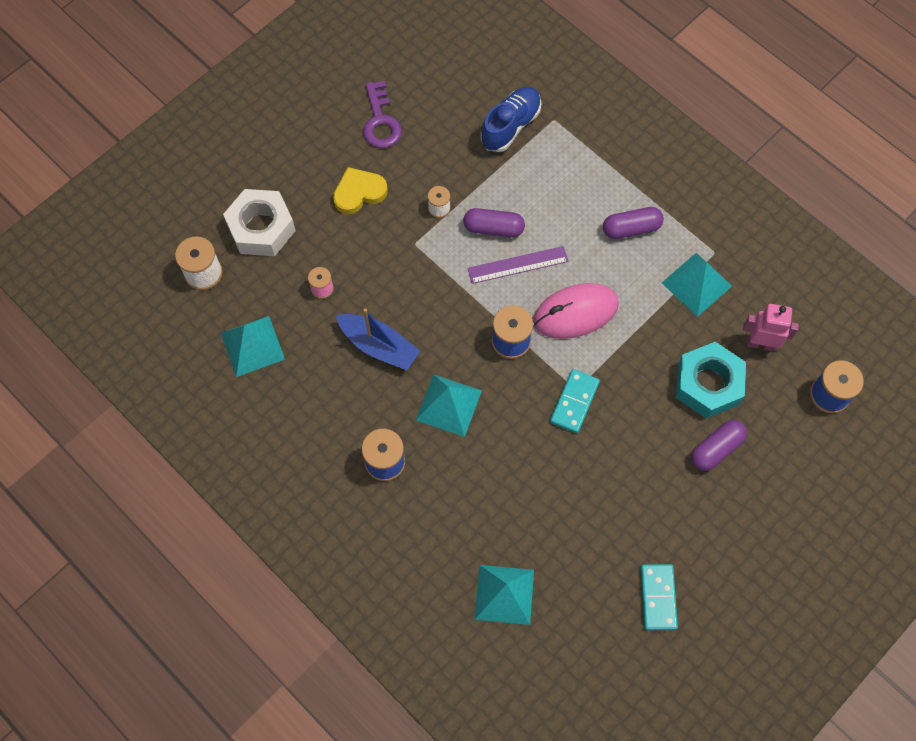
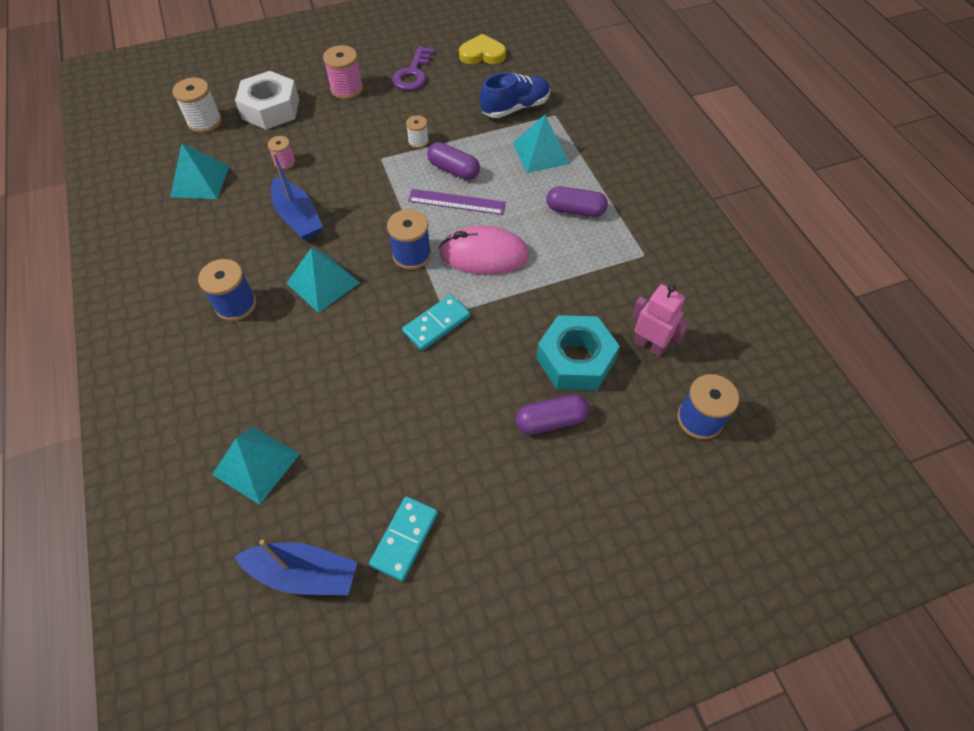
camera: 25 degrees right, 10 degrees down
yellow heart [333,167,388,214] -> yellow heart moved to [459,34,506,64]
turquoise pyramid [662,253,732,317] -> turquoise pyramid moved to [513,115,571,173]
none -> blue boat [234,540,357,595]
none -> pink spool [323,45,363,99]

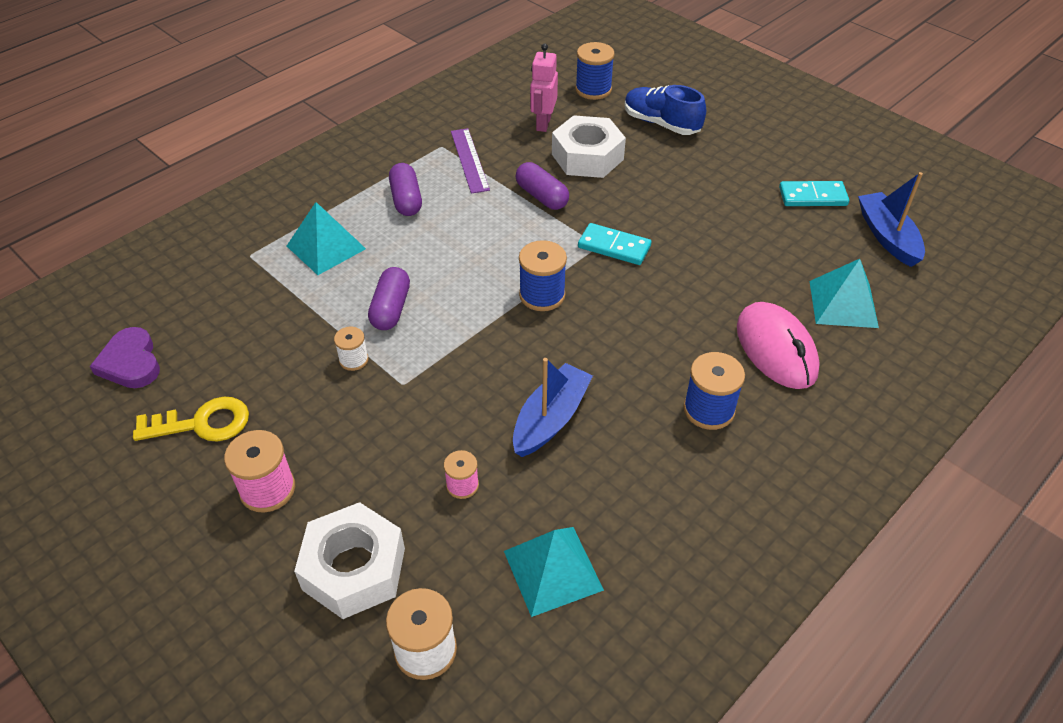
camera: 115 degrees left, 10 degrees down
turquoise pyramid [287,248,360,313] -> none
purple key [392,46,434,90] -> yellow key [133,397,249,442]
purple ruler [408,189,506,215] -> purple ruler moved to [451,128,490,194]
pink mouse [439,226,530,275] -> pink mouse moved to [737,302,820,389]
yellow heart [459,34,506,64] -> purple heart [90,327,160,388]
blue shoe [480,72,550,118] -> blue shoe moved to [625,85,706,135]
purple capsule [515,394,589,435] -> purple capsule moved to [516,162,569,210]
turquoise nut [536,315,620,391] -> white nut [552,115,626,178]

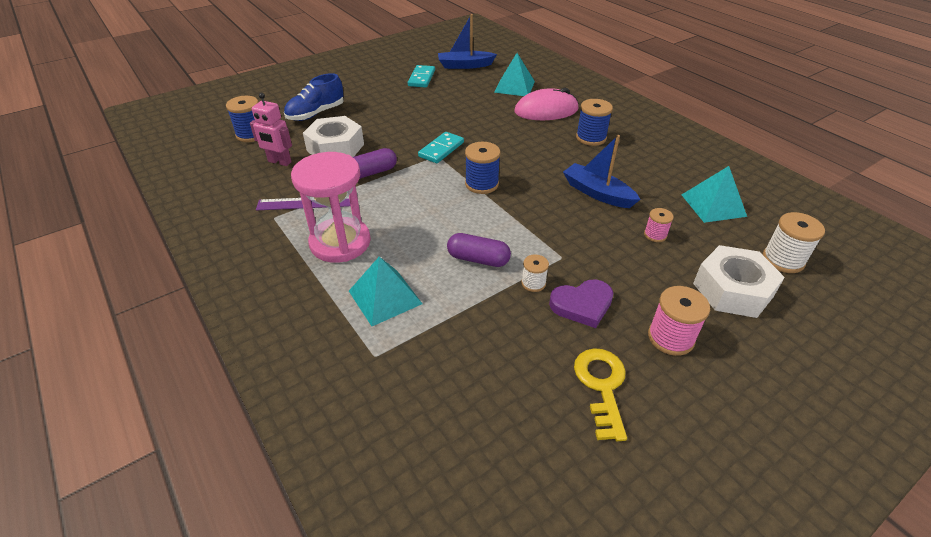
camera: 80 degrees left, 5 degrees down
purple heart [90,327,160,388] -> purple heart moved to [549,280,613,328]
purple capsule [389,163,422,216] -> pink hourglass [291,152,371,263]

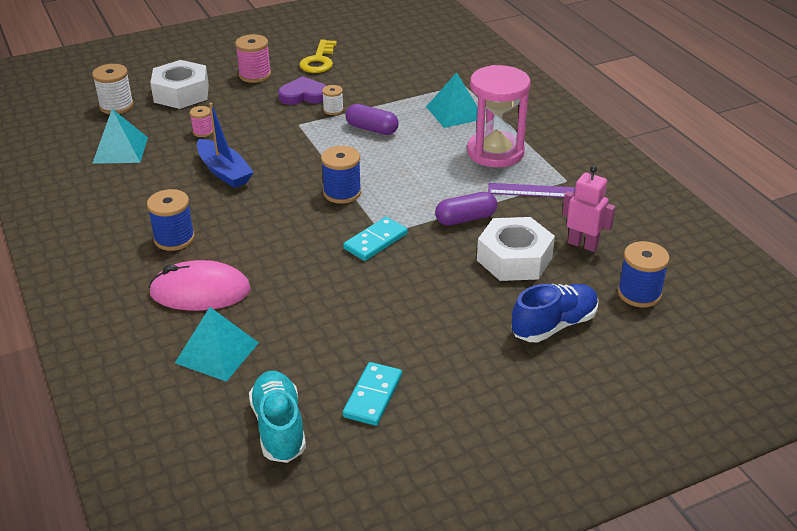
camera: 170 degrees left, 5 degrees down
blue boat [438,14,497,69] -> turquoise shoe [249,371,306,463]

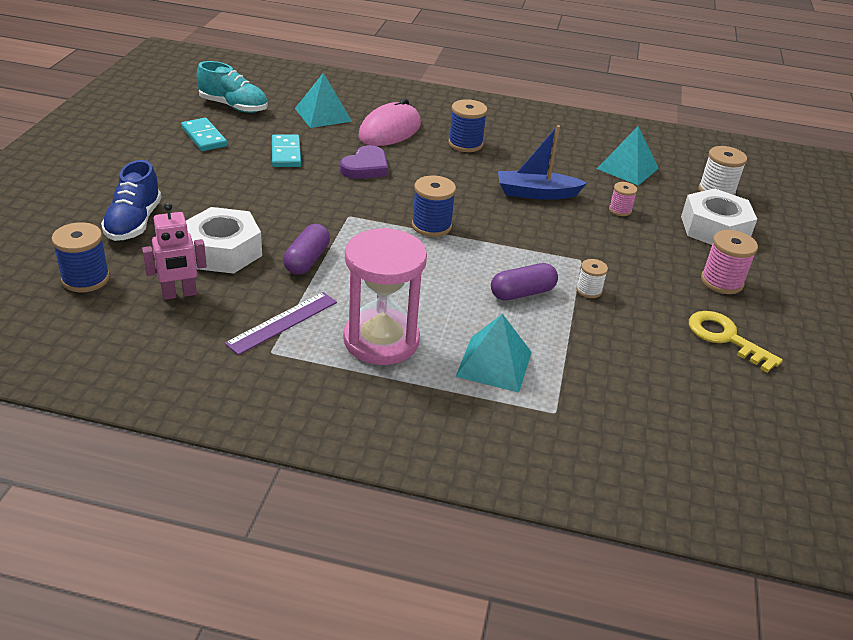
camera: 125 degrees right, 0 degrees up
purple heart [278,76,326,105] -> purple heart moved to [340,145,388,179]
turquoise domino [343,217,408,261] -> turquoise domino moved to [272,134,301,167]

